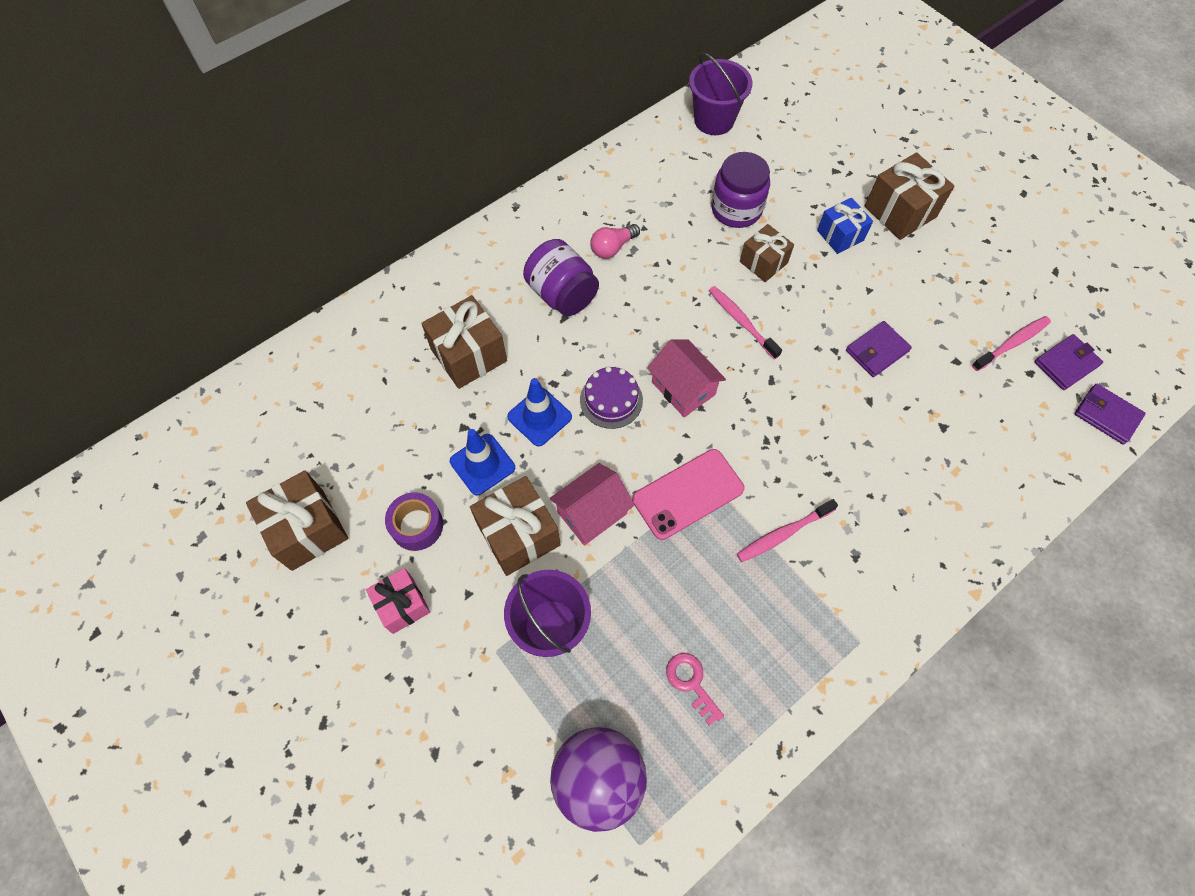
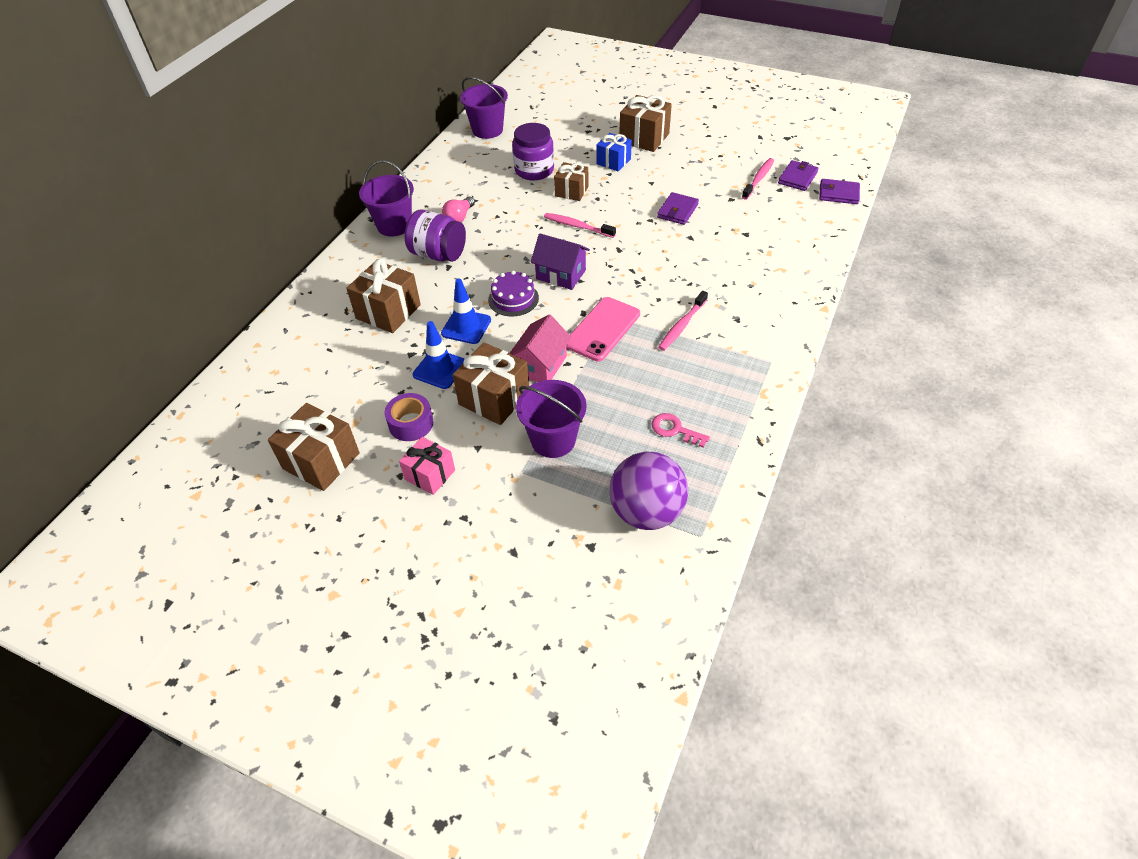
camera: 25 degrees left, 15 degrees down
pink house [647,340,726,417] -> purple house [531,234,590,290]
none -> purple bucket [359,160,414,237]

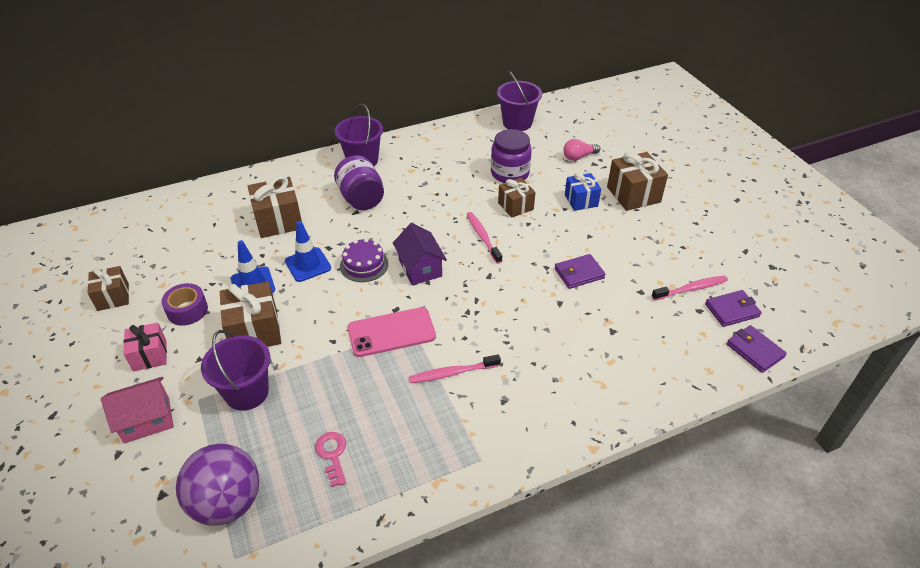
camera: 40 degrees right, 5 degrees down
brown gift [268,403,360,491] -> brown gift [88,266,129,311], size x0.65
pink light bulb [442,197,475,222] -> pink light bulb moved to [563,139,600,161]
pink house [509,314,572,382] -> pink house moved to [101,377,174,443]

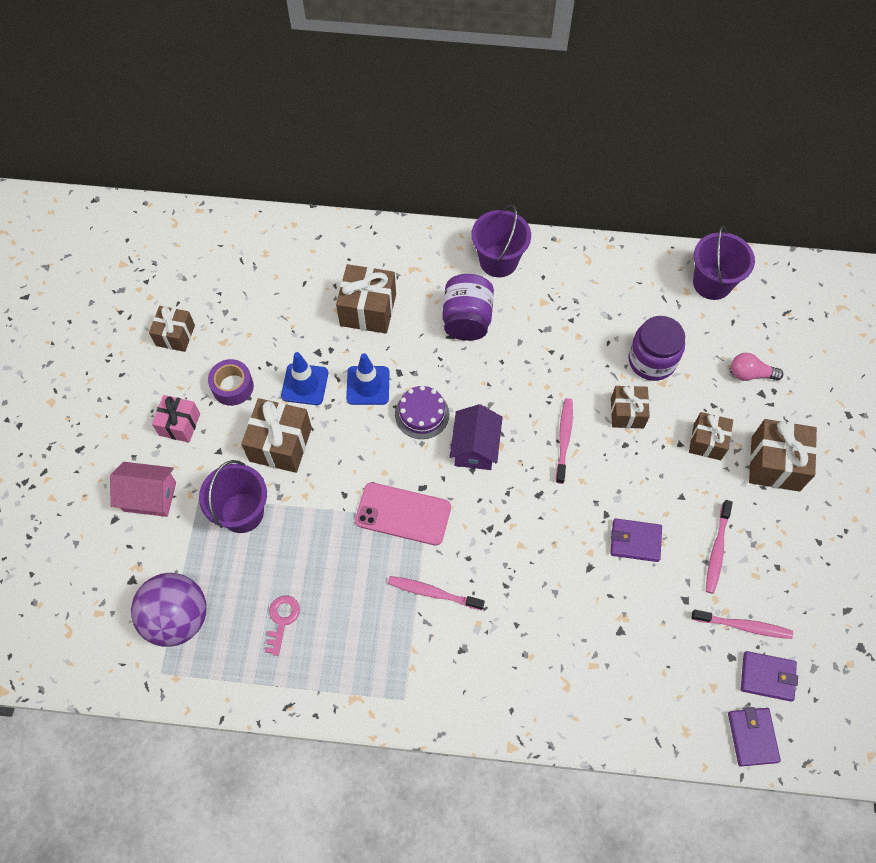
camera: 30 degrees right, 20 degrees up
blue gift [565,173,601,211] -> brown gift [689,412,733,460]
none -> pink toothbrush [706,500,733,594]

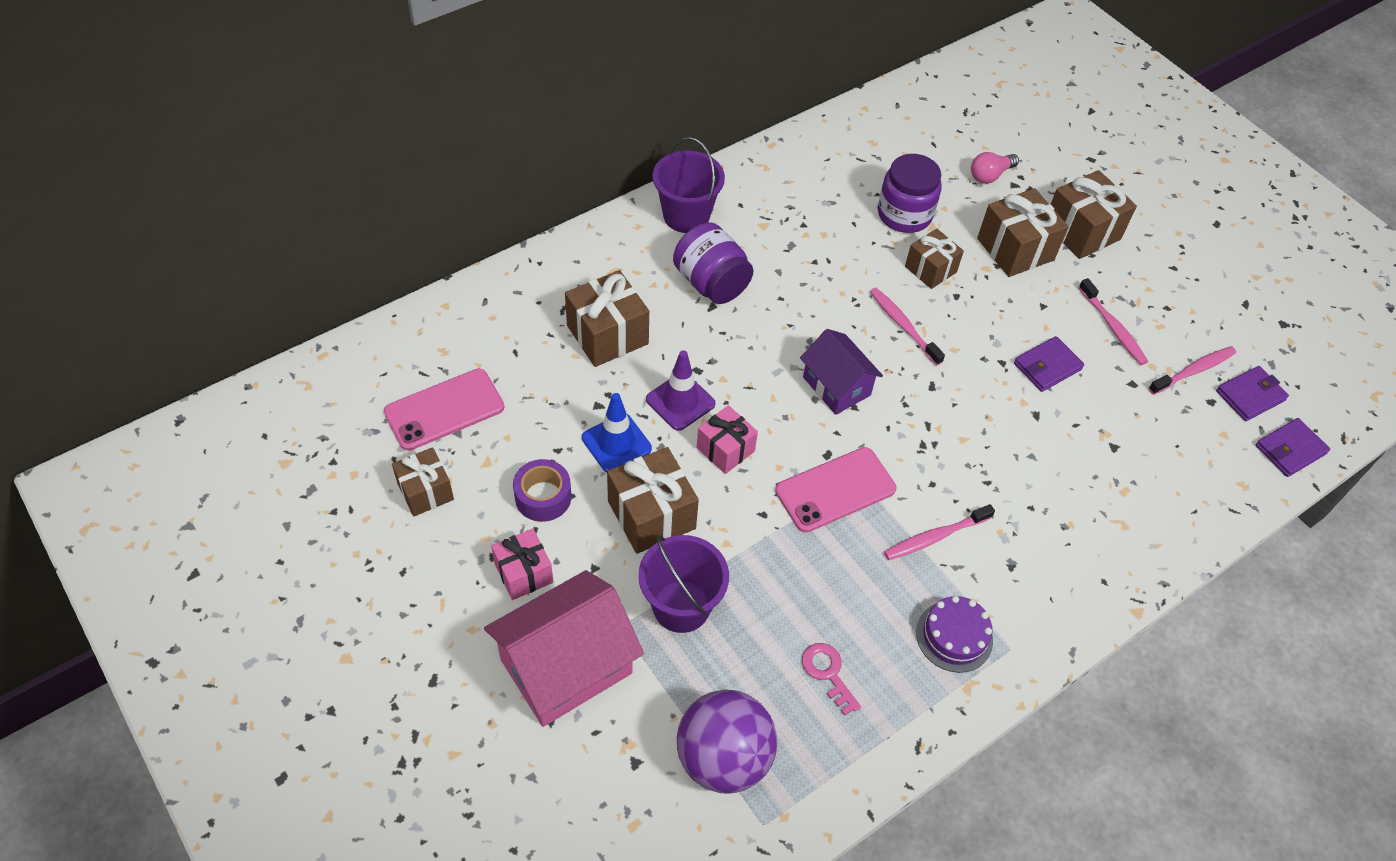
camera: 45 degrees left, 10 degrees down
pink house [110,462,176,517] -> pink house [484,570,644,727], size x1.61
blue traffic cone [346,353,390,405] -> purple traffic cone [646,350,715,431]
purple cake [395,386,449,439] -> purple cake moved to [916,596,993,673]
brown gift [689,412,733,460] -> brown gift [977,188,1069,277], size x1.54
purple bucket [693,226,755,300] -> none
purple wallet [728,707,781,767] -> purple wallet turned 75 degrees counterclockwise [1255,418,1330,477]
none -> pink phone [384,369,504,451]
none -> pink gift [697,405,758,474]

